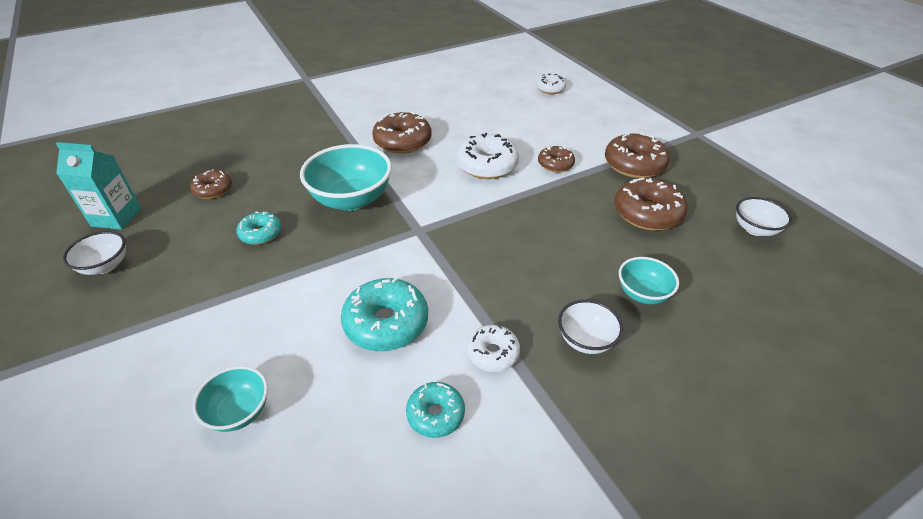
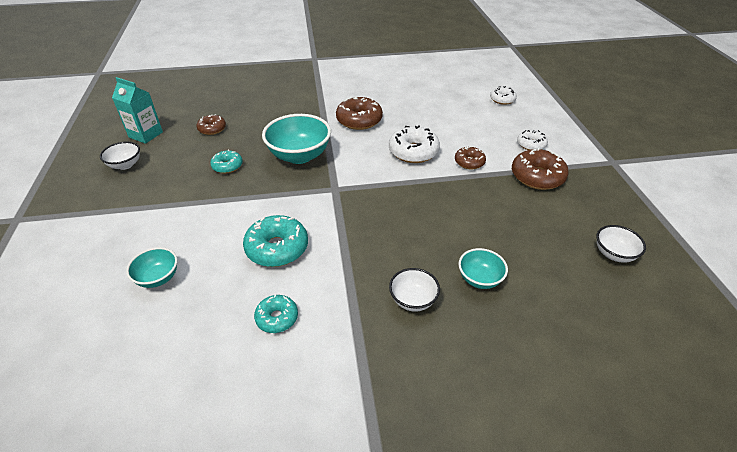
camera: 20 degrees right, 0 degrees up
white donut [467,325,520,372] -> white donut moved to [517,130,548,150]
brown donut [615,177,688,231] -> none

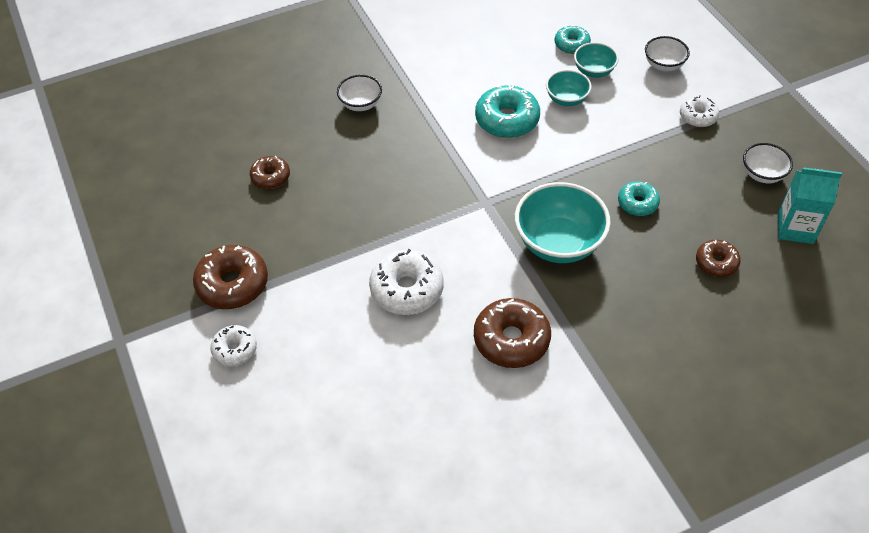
camera: 165 degrees right, 10 degrees up
turquoise donut [254,294,298,333] -> turquoise donut moved to [554,25,591,54]
brown donut [455,146,486,169] -> brown donut moved to [250,156,290,189]
turquoise bowl [458,248,508,289] -> turquoise bowl moved to [546,70,592,106]
white donut [490,86,517,105] -> white donut moved to [680,95,719,127]
white bowl [596,225,646,263] -> white bowl moved to [645,36,690,71]

